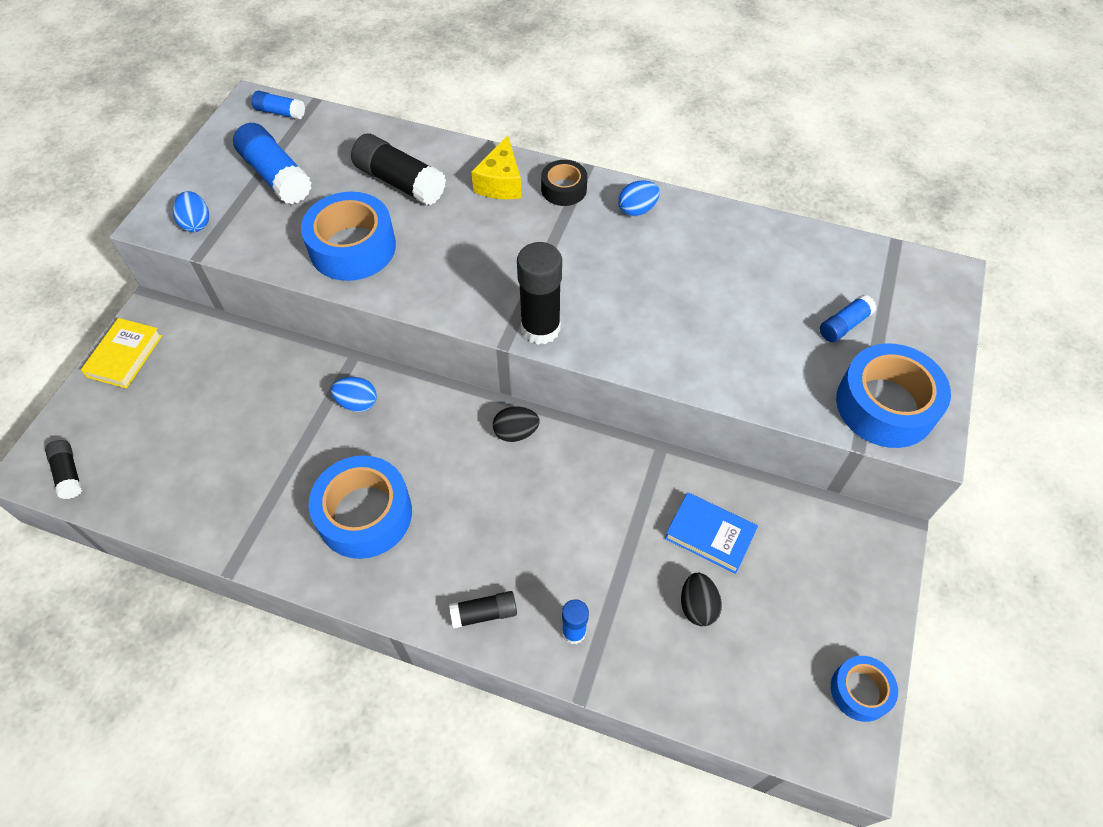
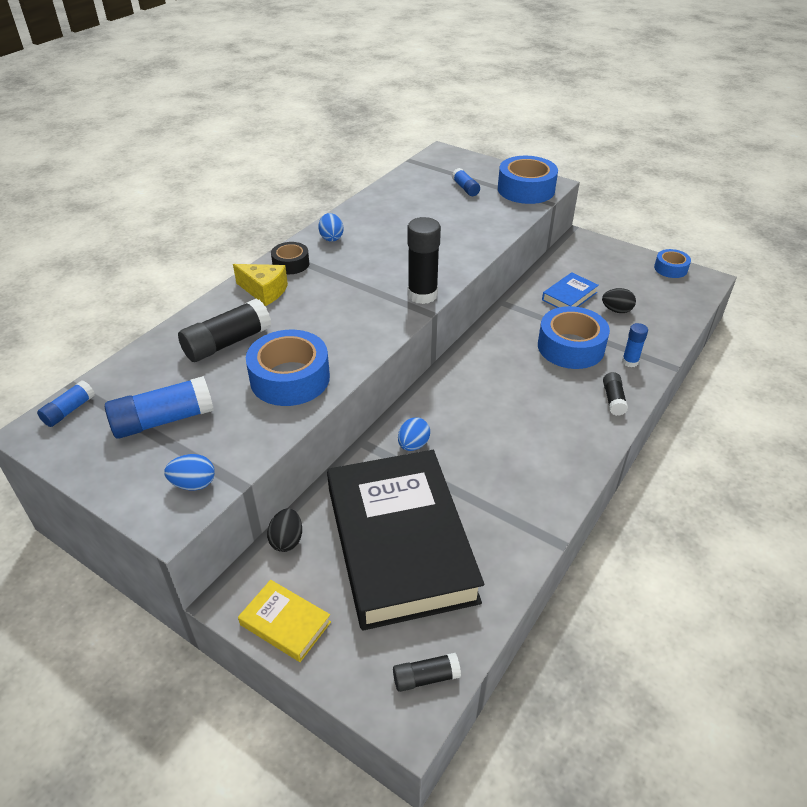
camera: 75 degrees left, 15 degrees down
blue tape [309,455,412,559] -> blue tape moved to [538,306,610,369]
black egg [493,406,540,442] -> black egg moved to [267,509,302,552]
none -> black book [327,450,484,631]

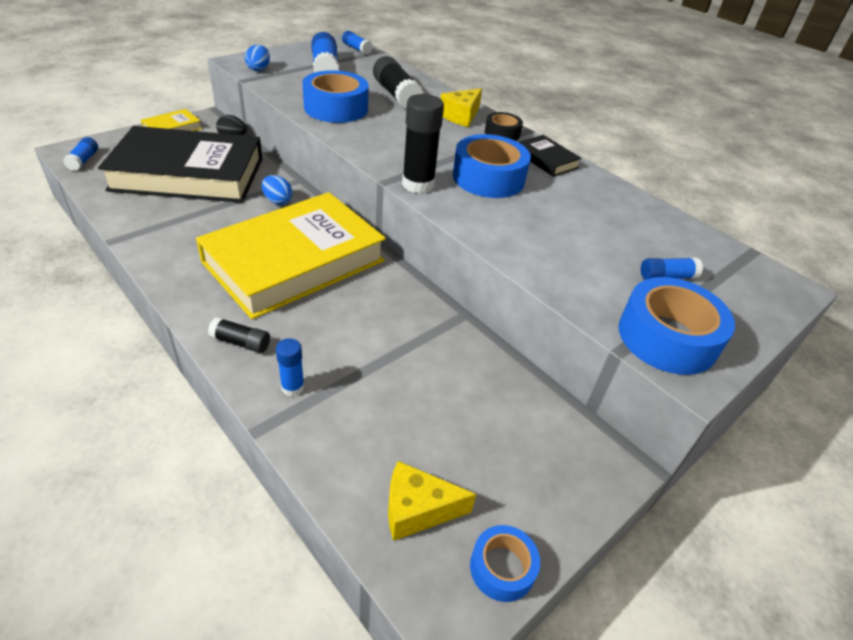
camera: 100 degrees right, 0 degrees up
blue egg [318,213,343,242] -> black book [518,135,582,177]
black glue stick [393,653,461,692] -> blue glue stick [63,137,98,171]
blue tape [538,306,610,369] -> blue tape moved to [453,134,531,198]
blue book [542,272,599,308] -> none
black egg [602,288,636,313] -> none
none -> yellow book [196,192,386,319]
none -> yellow cheese [388,461,476,541]

